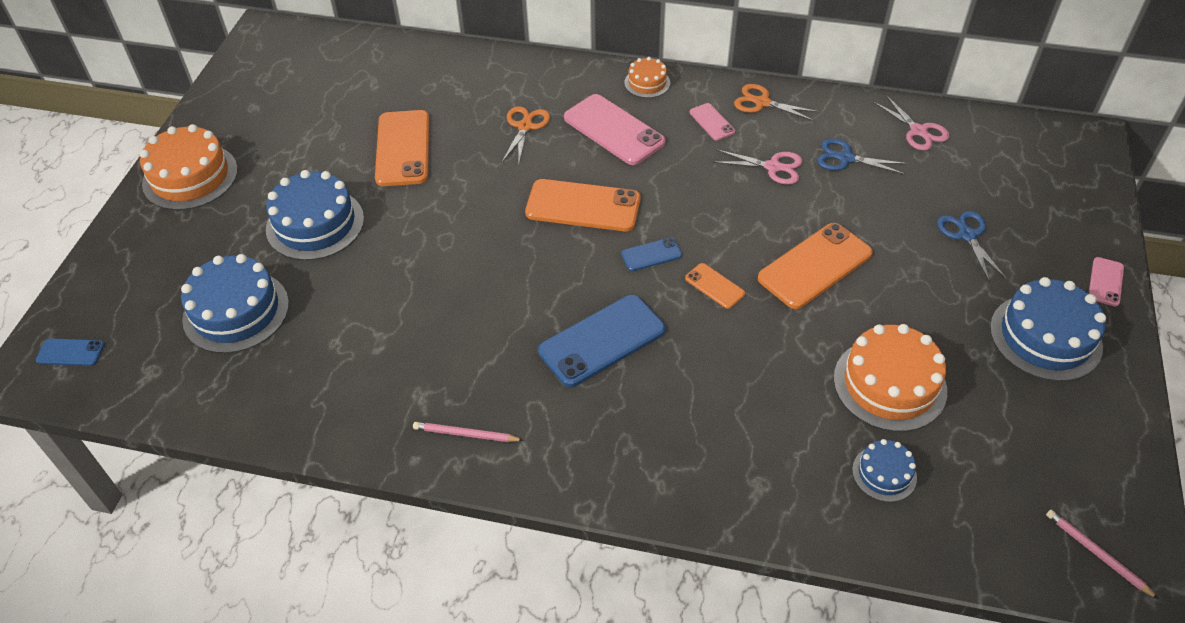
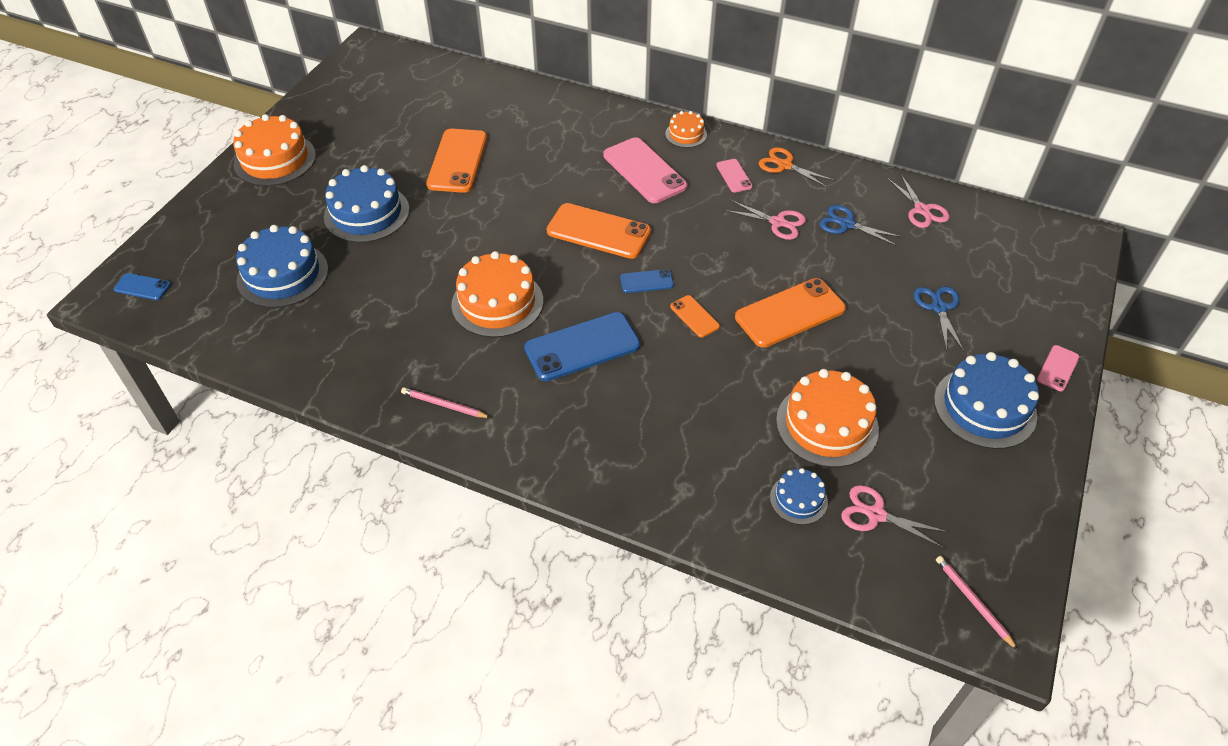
camera: 10 degrees right, 0 degrees up
orange scissors [502,106,550,163] -> none
none -> orange cake [452,251,543,338]
none -> pink scissors [841,485,948,548]

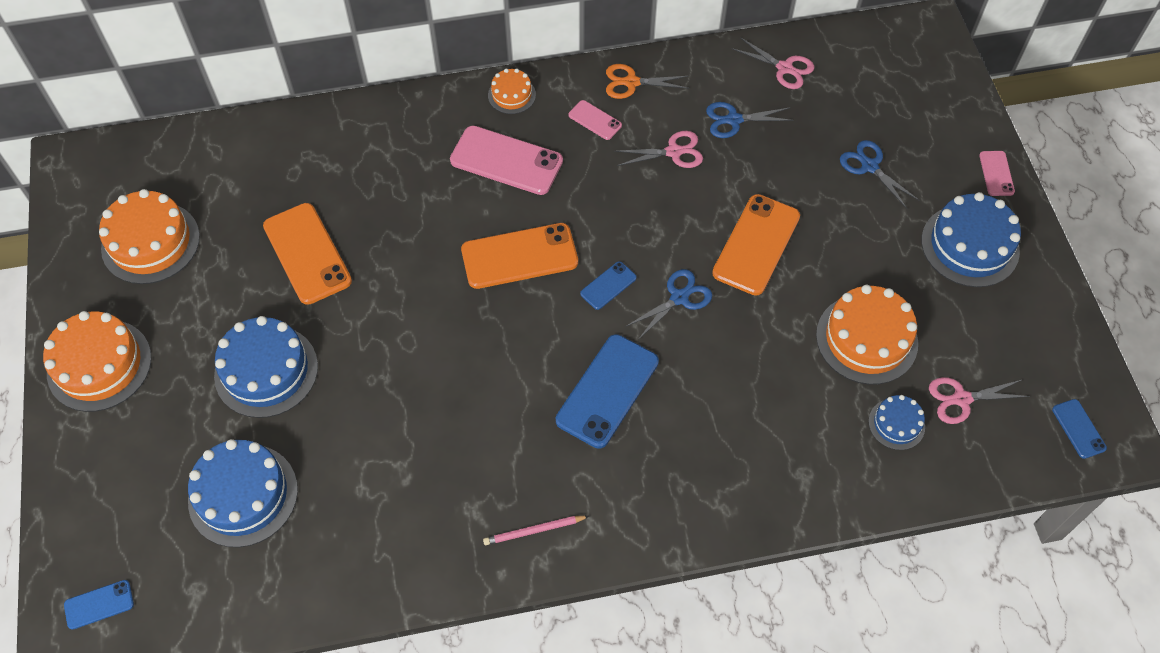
camera: 35 degrees left, 10 degrees up
orange cake [452,251,543,338] -> orange cake moved to [99,189,200,284]
orange phone [670,295,720,338] -> blue scissors [625,269,712,340]
pink pencil [936,556,1018,650] -> blue phone [1052,399,1107,459]

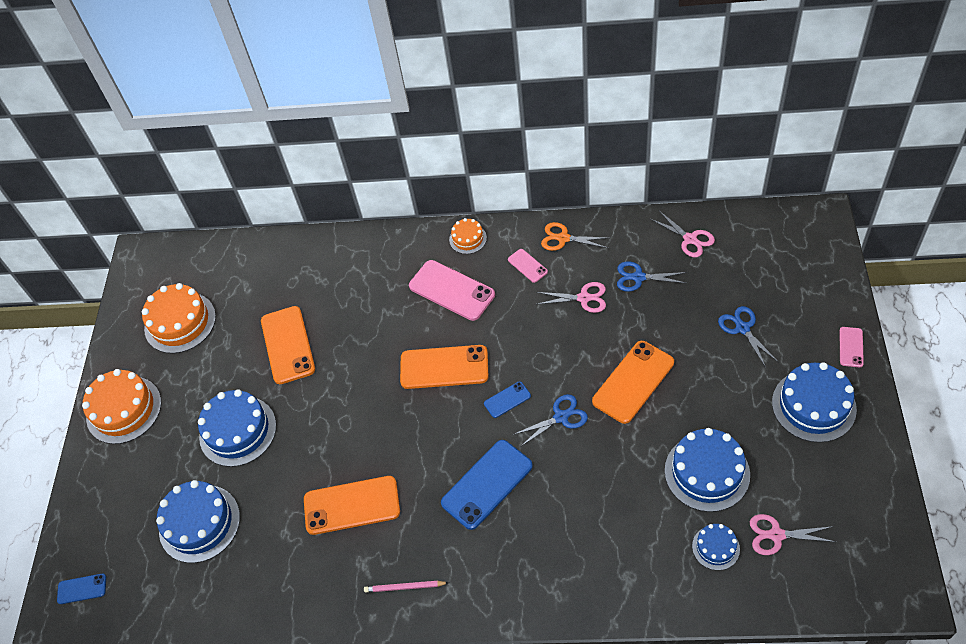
camera: 20 degrees right, 5 degrees down
orange cake [816,285,918,385] -> blue cake [665,428,750,512]
blue phone [1052,399,1107,459] -> none
none -> orange phone [304,476,400,535]

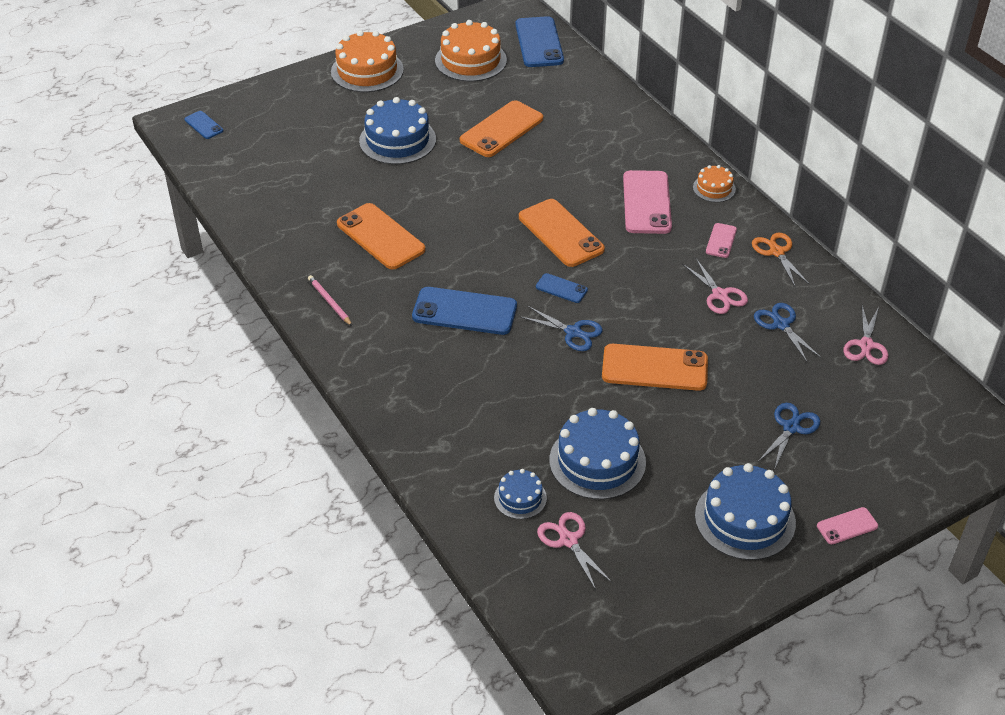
camera: 50 degrees right, 10 degrees down
blue cake [156,480,240,563] -> none
none -> blue phone [515,16,564,67]

